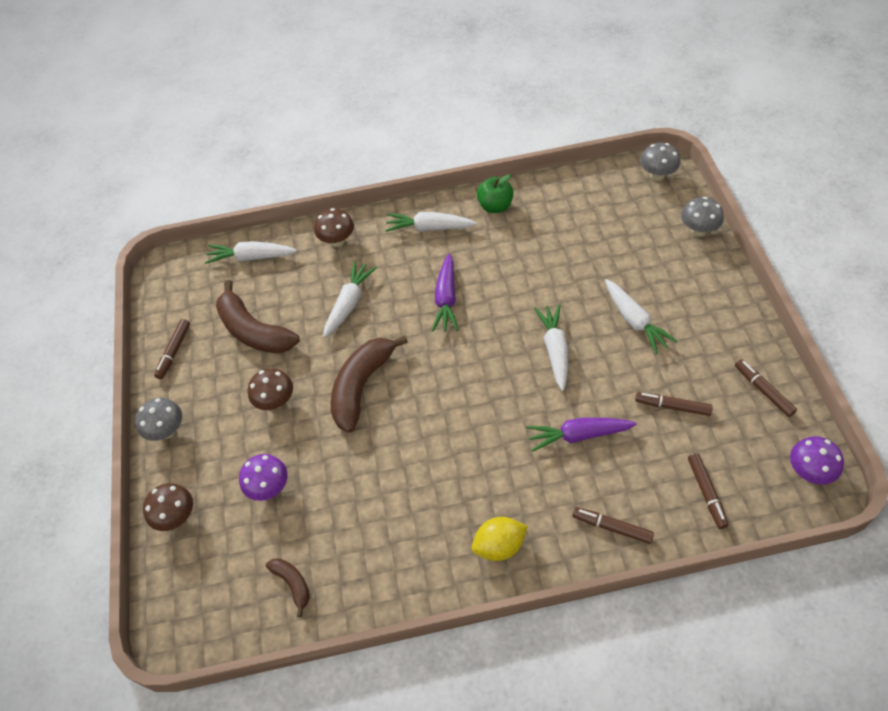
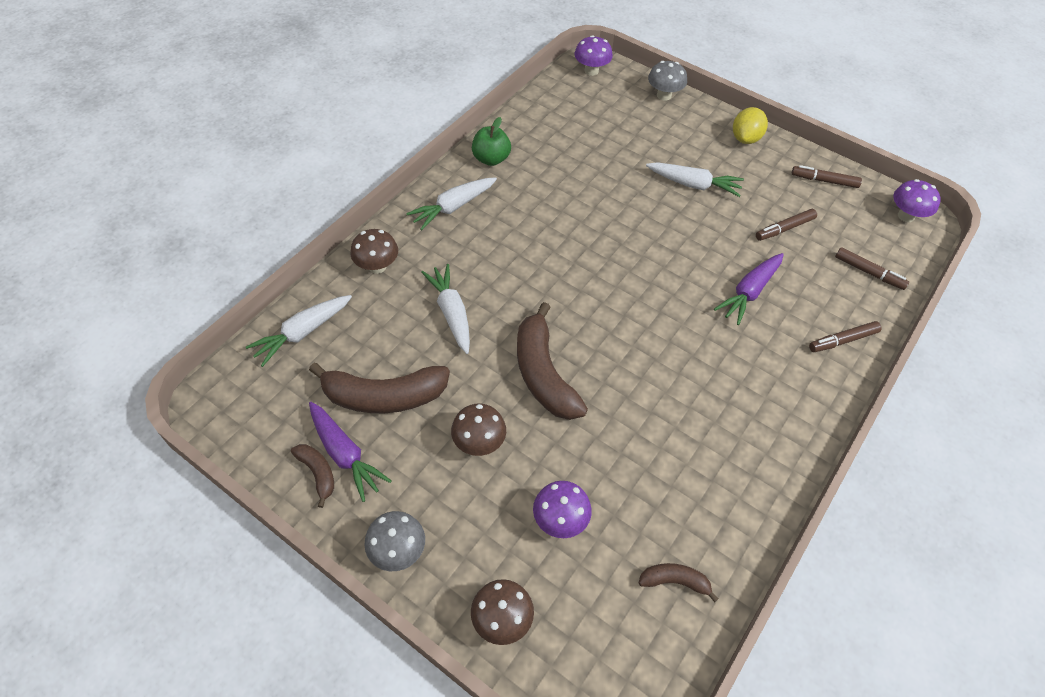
camera: 50 degrees left, 0 degrees up
brown marker [154,319,190,379] -> brown banana [291,444,334,508]
purple carrot [432,254,458,331] -> purple carrot moved to [309,402,392,502]
yellow lemon [472,517,528,561] -> yellow lemon moved to [733,107,768,144]
white carrot [534,304,568,391] -> none
grey mushroom [640,143,680,181] -> purple mushroom [574,35,613,76]

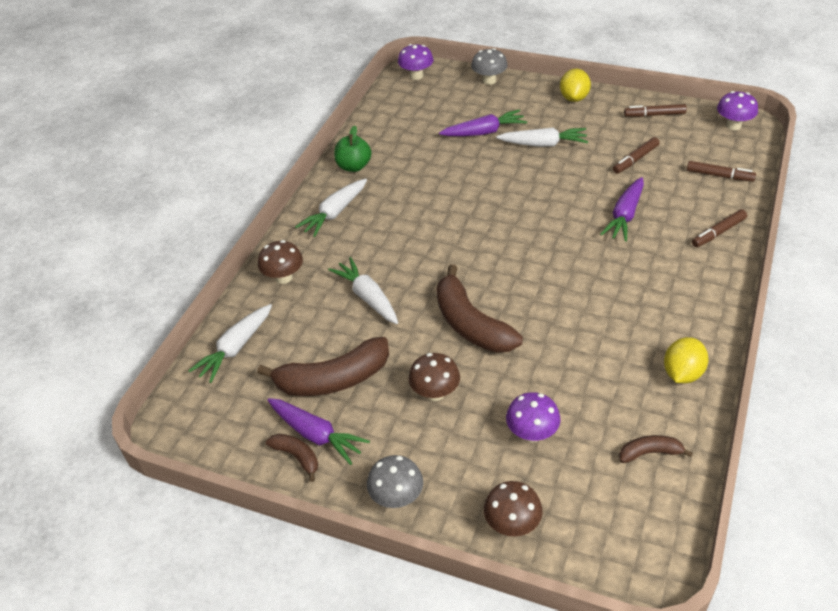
camera: 10 degrees left, 10 degrees down
none -> purple carrot [439,109,527,136]
none -> yellow lemon [664,337,708,383]

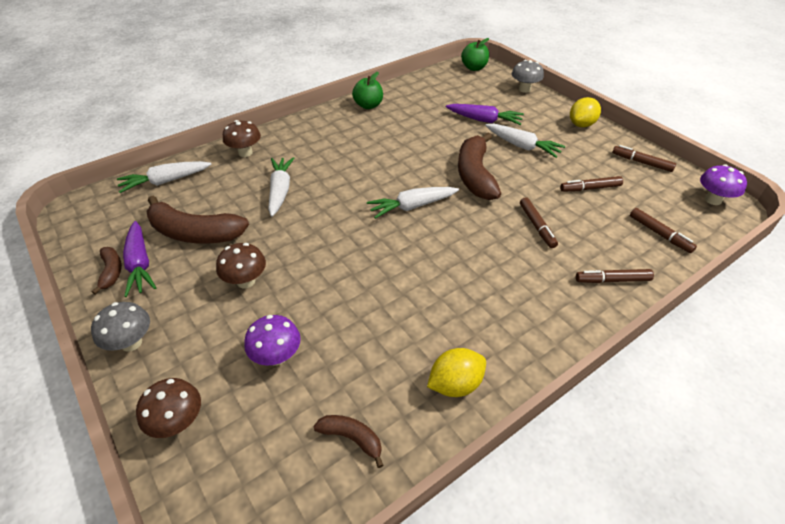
camera: 30 degrees right, 0 degrees up
white carrot [295,179,367,237] -> white carrot moved to [367,187,459,219]
purple mushroom [398,44,433,80] -> green apple [461,38,489,71]
brown banana [436,264,523,353] -> brown banana moved to [458,133,501,200]
purple carrot [600,177,644,242] -> brown marker [520,197,558,248]

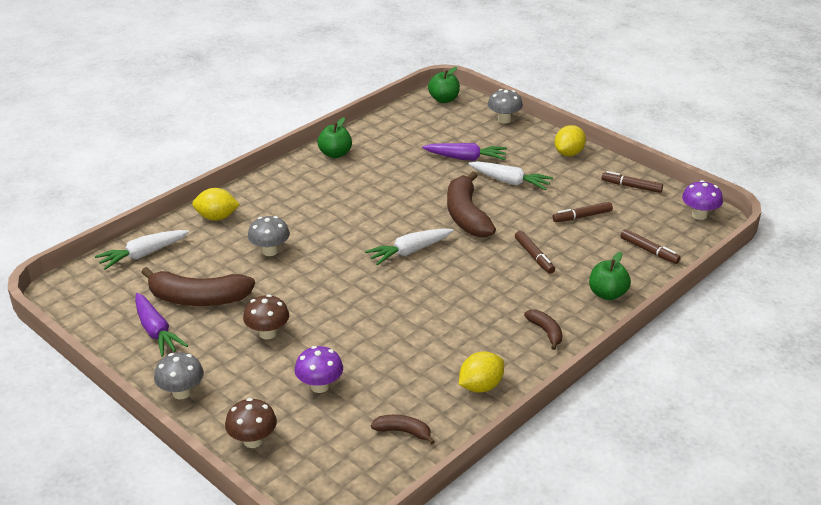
camera: 10 degrees left, 10 degrees down
brown banana [92,247,122,295] -> brown banana moved to [524,310,563,350]
brown mushroom [223,120,261,157] -> yellow lemon [192,188,240,221]
white carrot [268,157,294,217] -> grey mushroom [248,216,290,256]
brown marker [576,269,654,283] -> green apple [589,252,631,300]

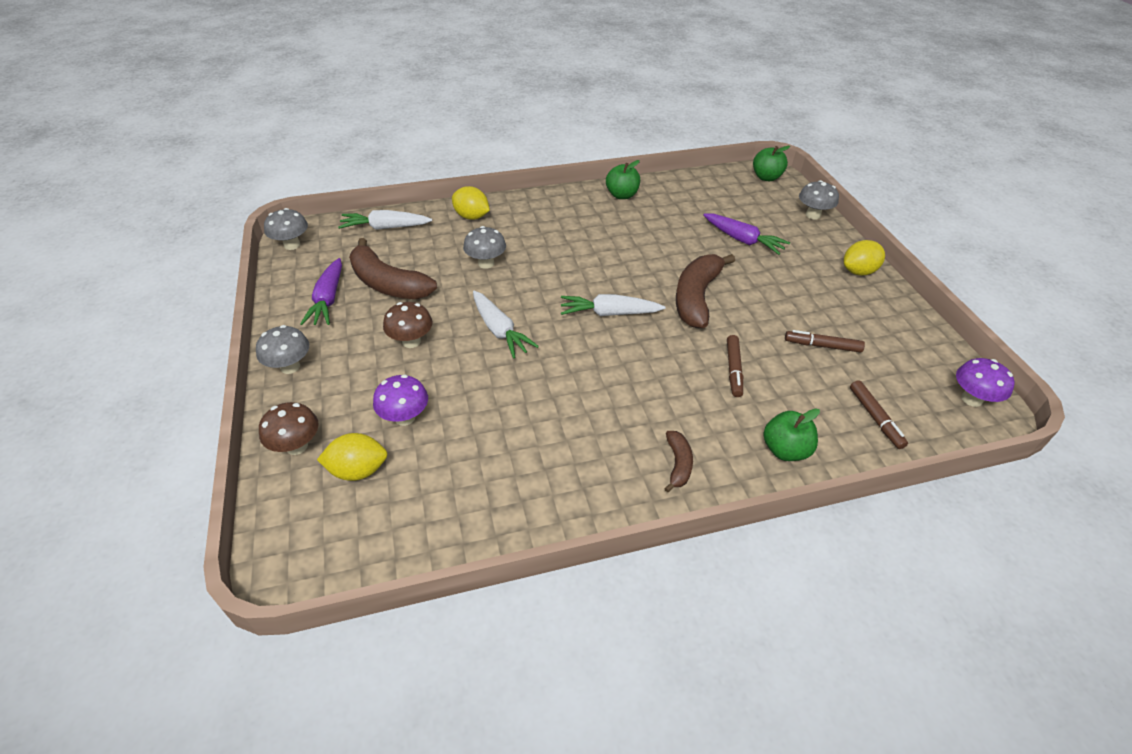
camera: 30 degrees right, 10 degrees up
brown banana [371,415,435,445] -> none
yellow lemon [459,351,504,393] -> yellow lemon moved to [317,433,388,481]
white carrot [468,161,553,190] -> white carrot moved to [473,291,539,358]
brown marker [602,171,663,193] -> none
none -> grey mushroom [264,208,308,250]

